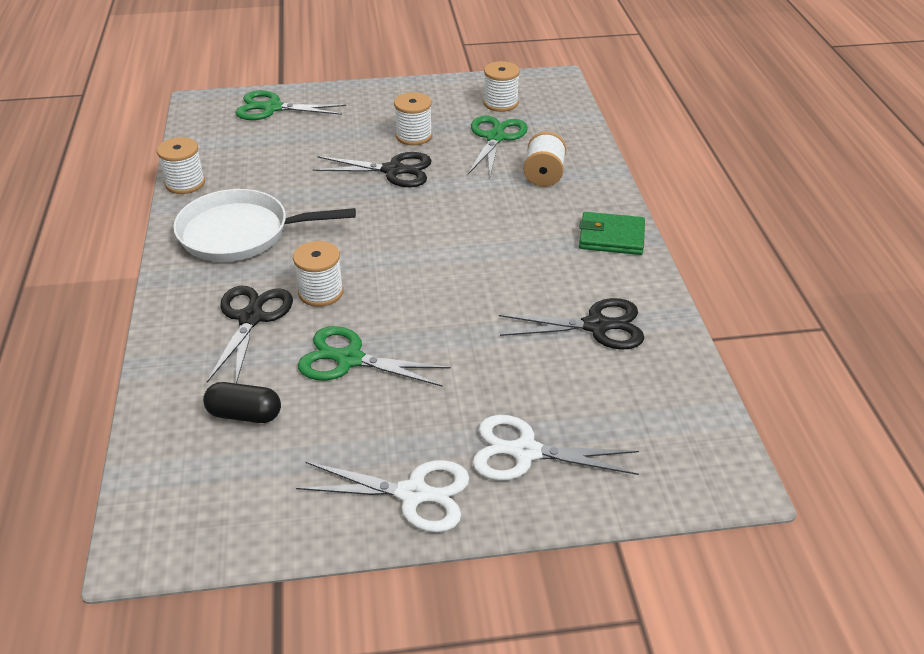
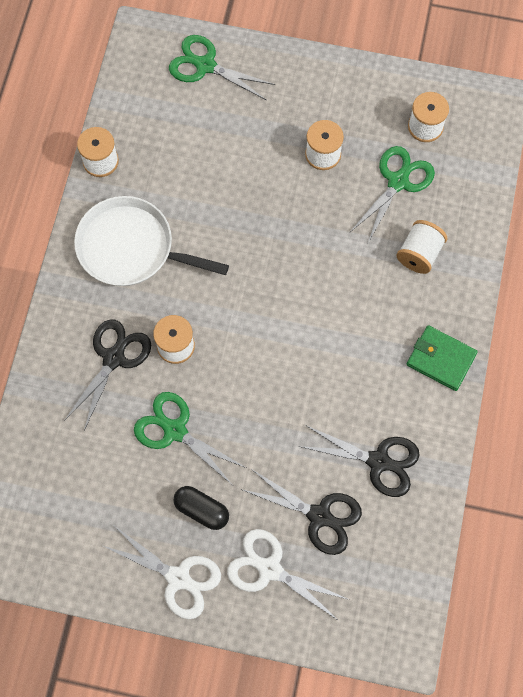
camera: 20 degrees right, 30 degrees up
black capsule [203,382,281,423] -> black capsule moved to [174,486,229,530]
black scissors [313,152,432,187] -> black scissors moved to [241,469,362,555]

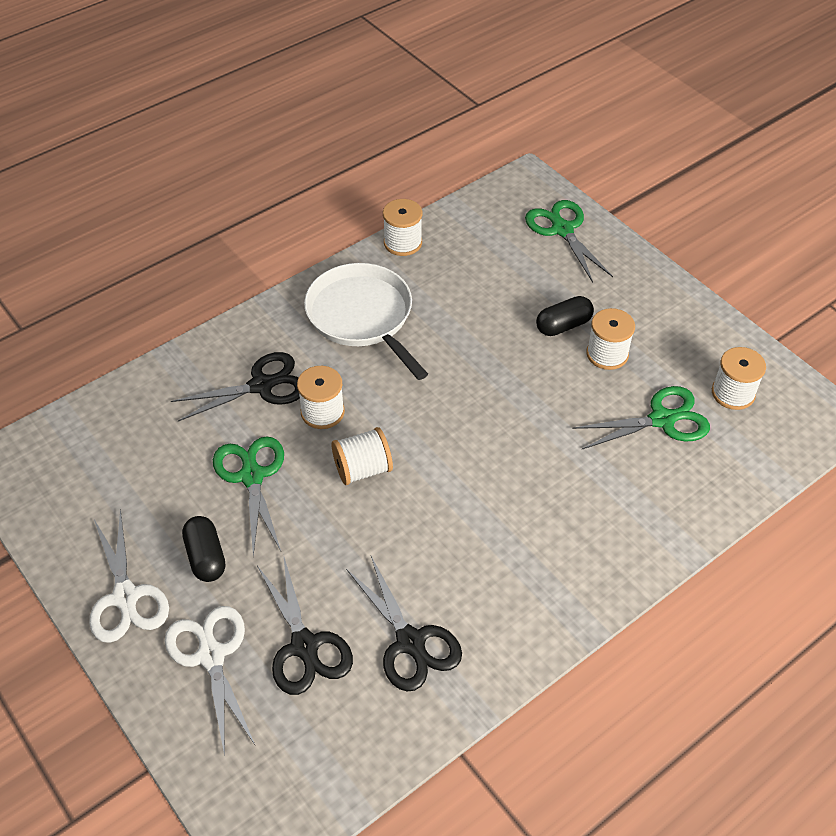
camera: 40 degrees right, 20 degrees down
white spool [396,220,447,274] -> white spool moved to [331,427,393,485]
green wallet [407,325,478,391] -> none
none -> black capsule [536,296,594,336]

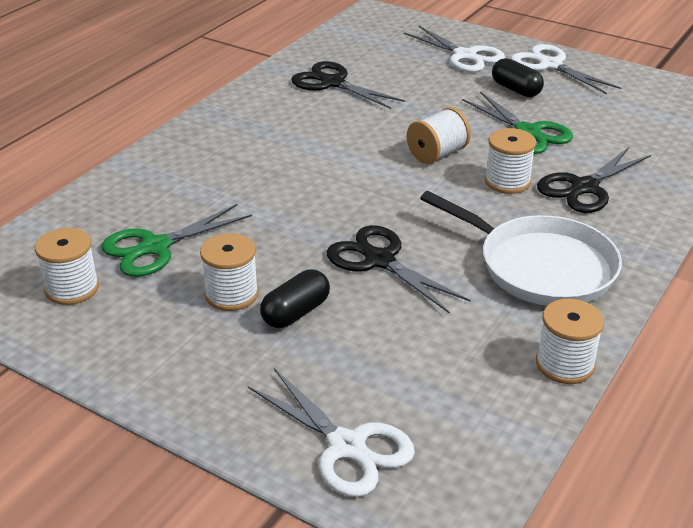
camera: 160 degrees right, 15 degrees down
black scissors [257,558,353,695] -> black scissors moved to [327,225,471,314]
green scissors [525,200,613,283] -> white scissors [248,368,415,497]

